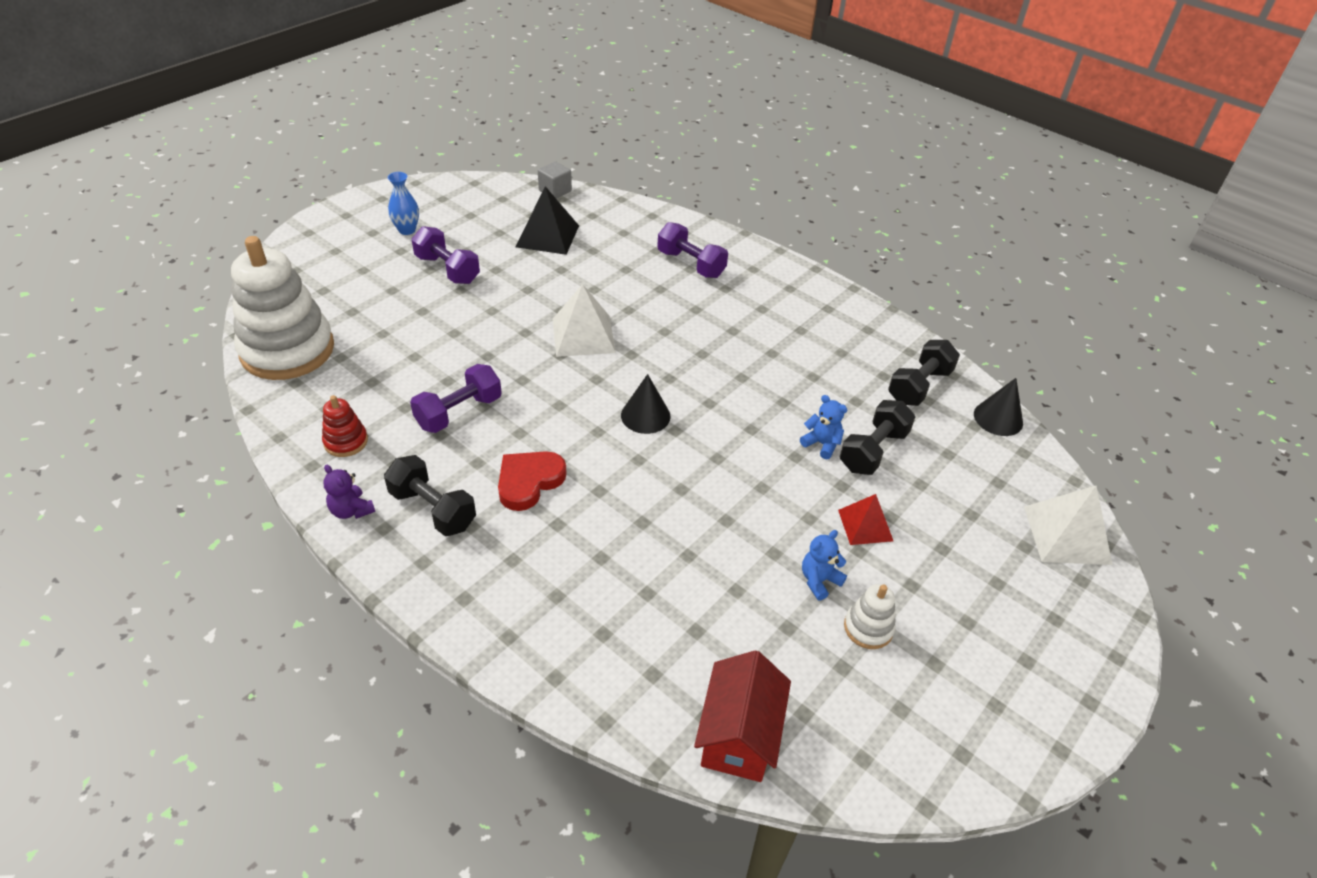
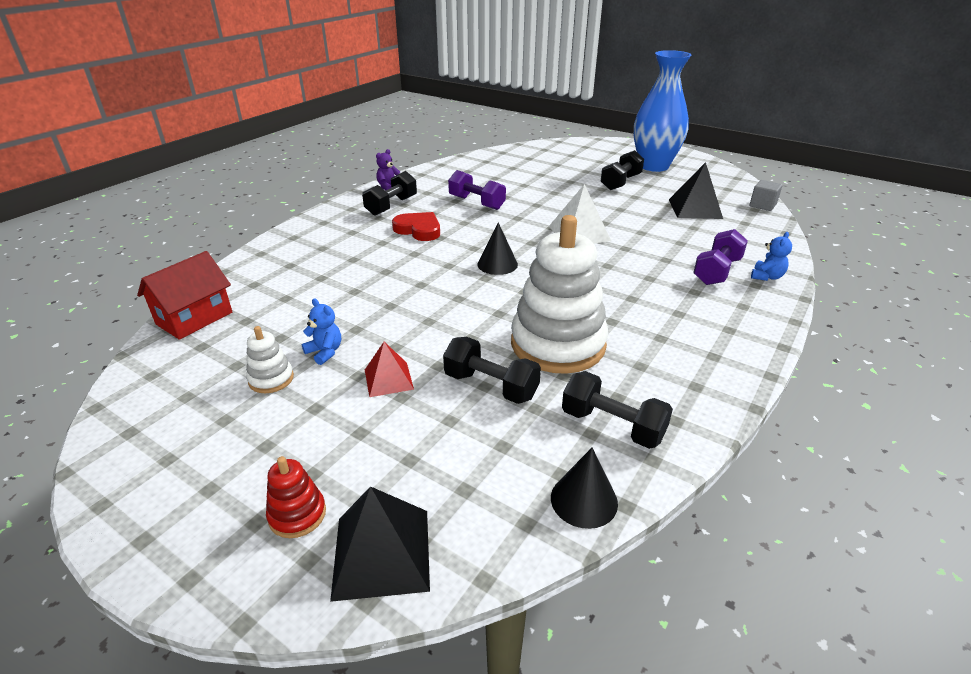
camera: 85 degrees right, 10 degrees down
white stacking toy [231,236,334,380] -> white stacking toy moved to [511,215,608,374]
red stacking toy [322,395,368,457] -> red stacking toy moved to [266,456,326,538]
blue vase [388,172,419,235] -> blue vase [634,50,691,172], size x2.37
purple dumbbell [412,226,480,284] -> black dumbbell [601,150,644,190]
red house [694,650,791,782] -> red house turned 60 degrees counterclockwise [137,251,232,340]
blue teddy bear [800,395,847,459] -> blue teddy bear moved to [751,232,792,281]
white pyramid [1024,486,1113,565] -> black pyramid [330,486,430,602]

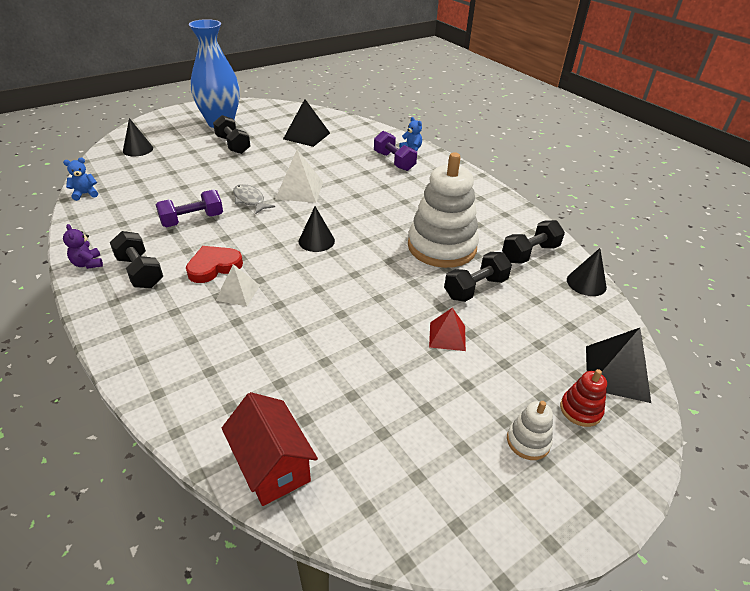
camera: 70 degrees left, 5 degrees up
white stacking toy [246,326,294,393] -> white stacking toy moved to [507,401,553,460]
blue teddy bear [302,298,341,365] -> blue teddy bear moved to [63,158,98,201]
grey cube [749,180,782,211] -> none
none -> black cone [123,118,153,156]
none -> white pyramid [215,264,260,306]
none -> grey fish [233,184,275,214]

